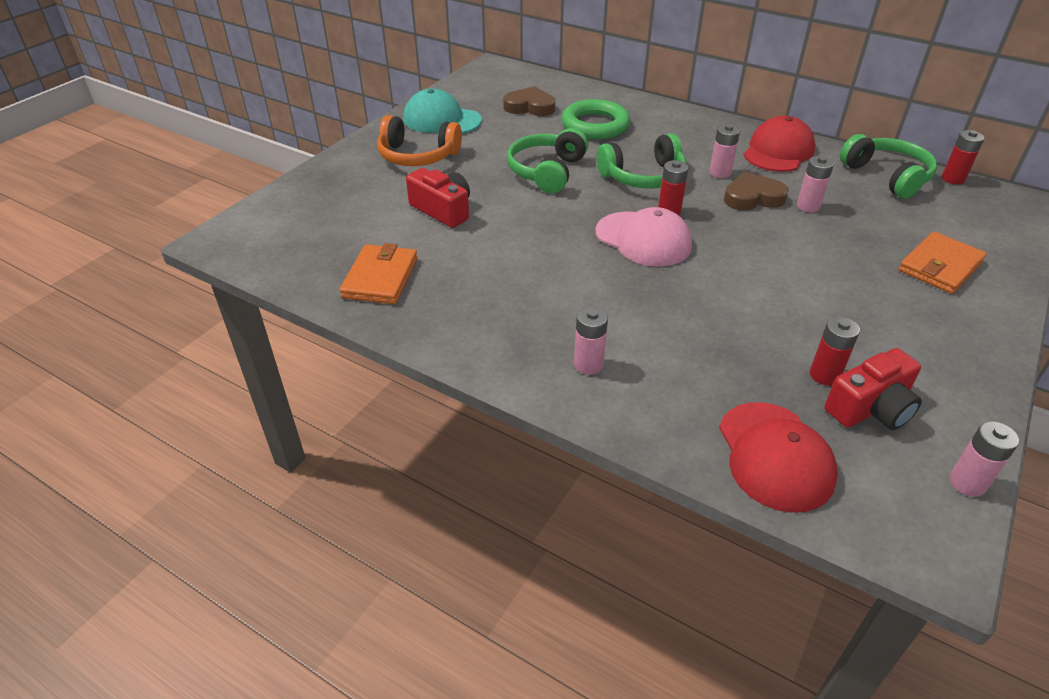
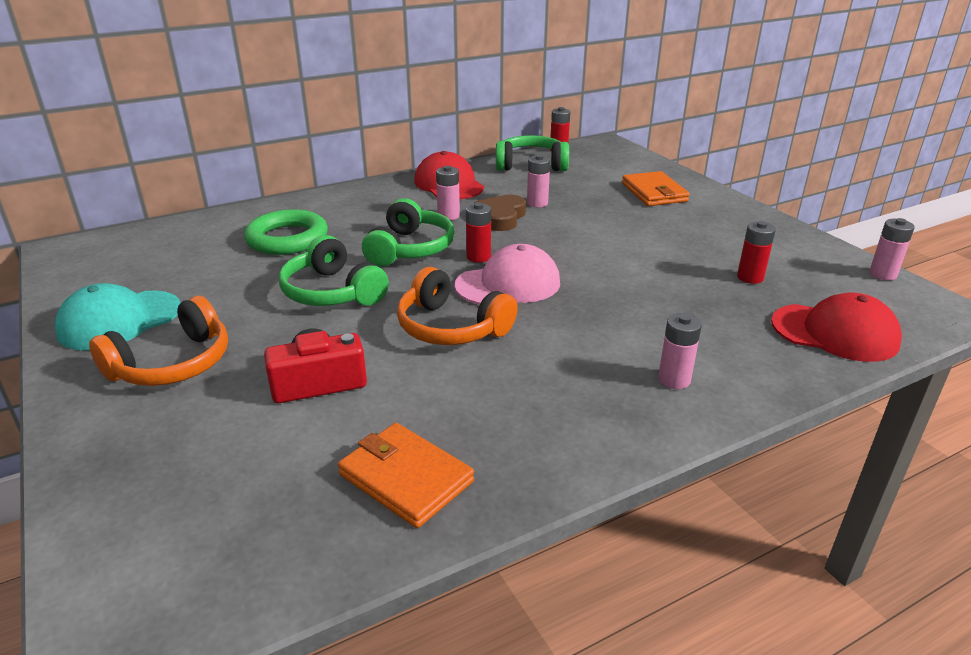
camera: 60 degrees left, 10 degrees down
brown heart [503,86,555,116] -> none
red camera [824,348,922,430] -> none
none -> orange headphones [397,267,518,345]

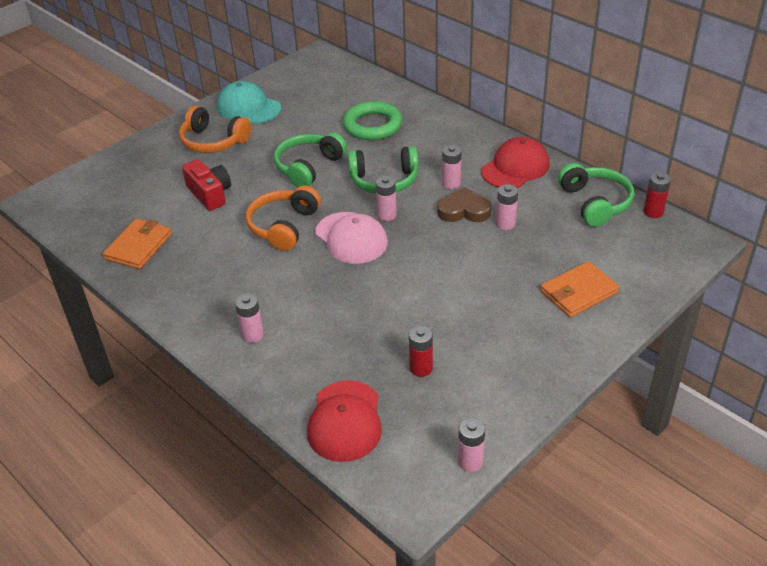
camera: 75 degrees right, 10 degrees up
red battery [466,203,491,263] -> pink battery [376,176,397,221]

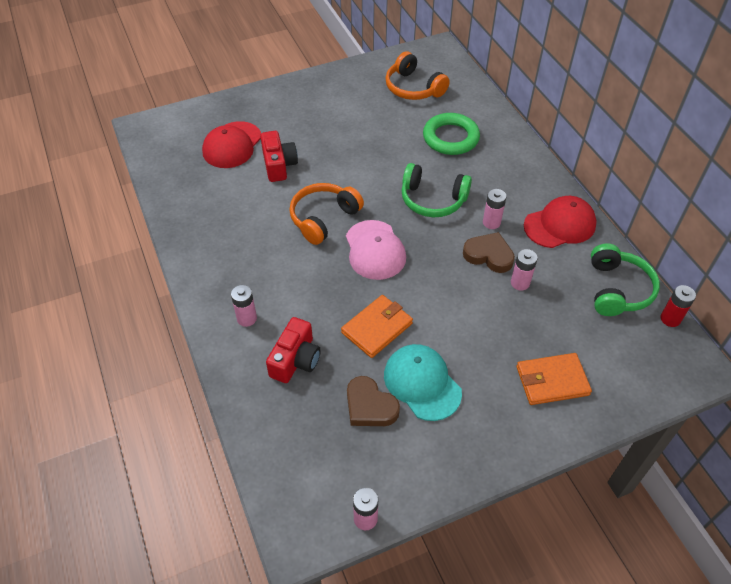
camera: 20 degrees right, 10 degrees up
orange wallet [103,219,172,269] -> orange wallet moved to [341,295,413,358]
orange headphones [179,106,251,153] -> orange headphones moved to [385,51,450,100]
turquoise cap [217,81,281,124] -> turquoise cap moved to [384,344,462,421]
green headphones [274,132,347,187] -> none
red cap [307,380,382,462] -> red cap moved to [202,121,261,168]
pink battery [376,176,397,221] -> none
red battery [409,326,433,377] -> brown heart [347,376,400,426]
none -> red camera [266,317,321,383]

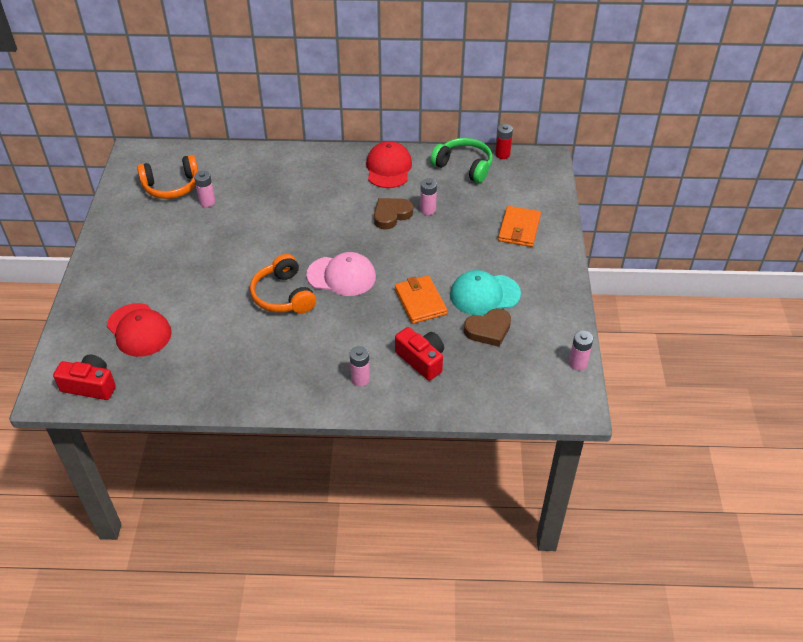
camera: 65 degrees left, 5 degrees down
red camera [260,131,298,182] -> red camera moved to [53,354,116,400]
green headphones [401,163,472,217] -> none
green ring [423,113,480,155] -> none
pink battery [483,189,507,229] -> pink battery moved to [194,171,215,207]

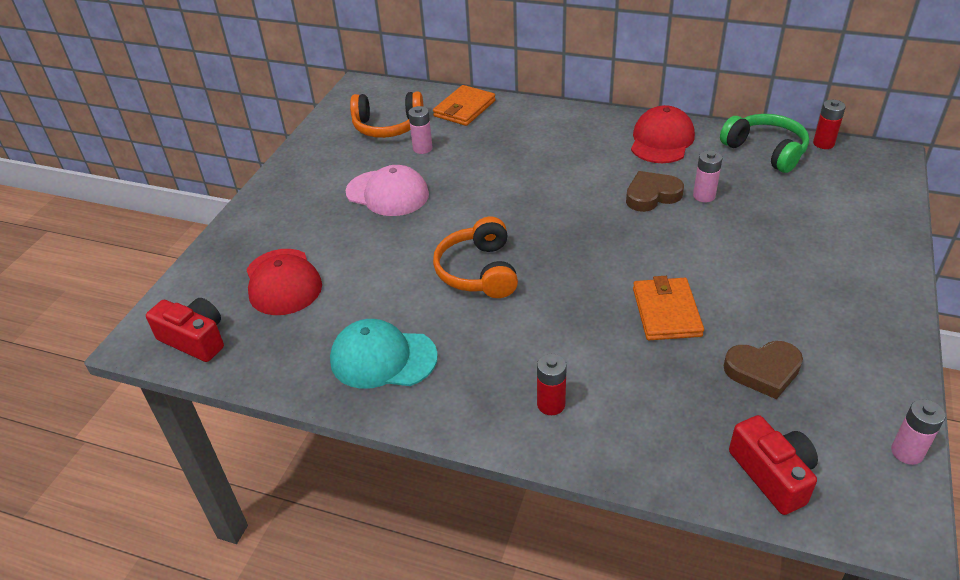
camera: 20 degrees right, 5 degrees down
pink cap [306,252,376,296] -> pink cap moved to [345,165,429,216]
pink battery [350,346,370,386] -> red battery [537,354,567,415]
red camera [395,327,444,381] -> red camera moved to [729,415,818,515]
turquoise cap [450,270,521,315] -> turquoise cap moved to [330,319,438,389]
orange wallet [498,206,541,247] -> orange wallet moved to [433,85,496,126]

